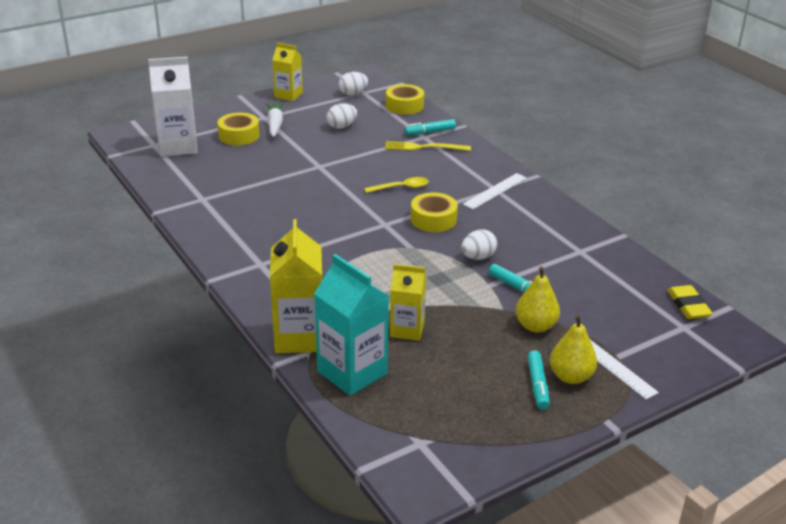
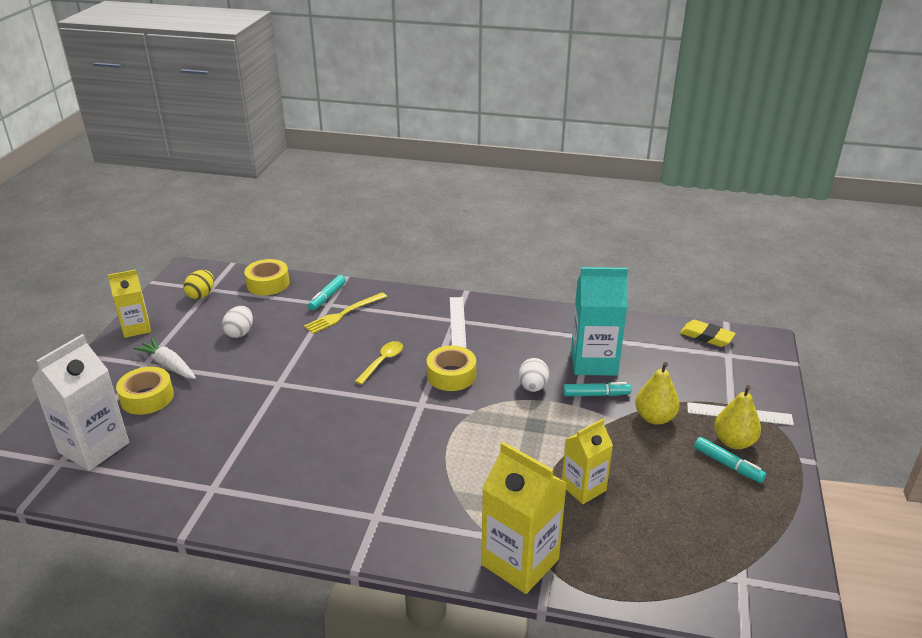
camera: 45 degrees left, 0 degrees up
turquoise carton [314,254,389,396] -> turquoise carton moved to [571,267,628,376]
white egg [339,72,368,95] -> yellow egg [183,270,214,299]

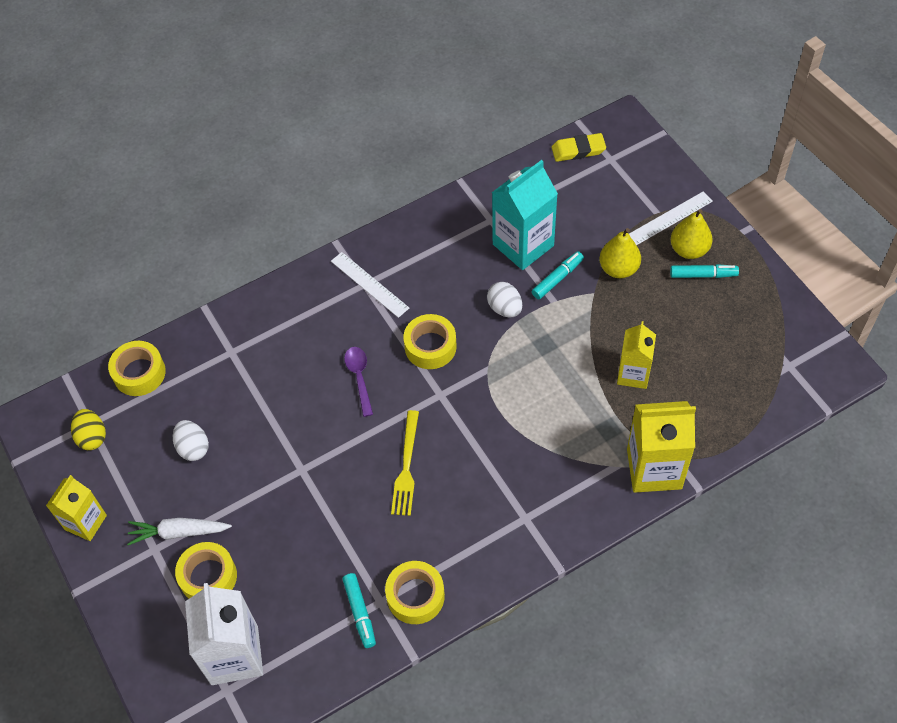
camera: 40 degrees left, 25 degrees up
yellow fork [304,292,387,334] -> yellow fork moved to [391,410,419,516]
turquoise marker [308,275,346,310] -> turquoise marker moved to [342,573,376,648]
yellow spoon [355,341,403,385] -> purple spoon [344,347,373,417]
none -> yellow tape [385,561,445,624]

